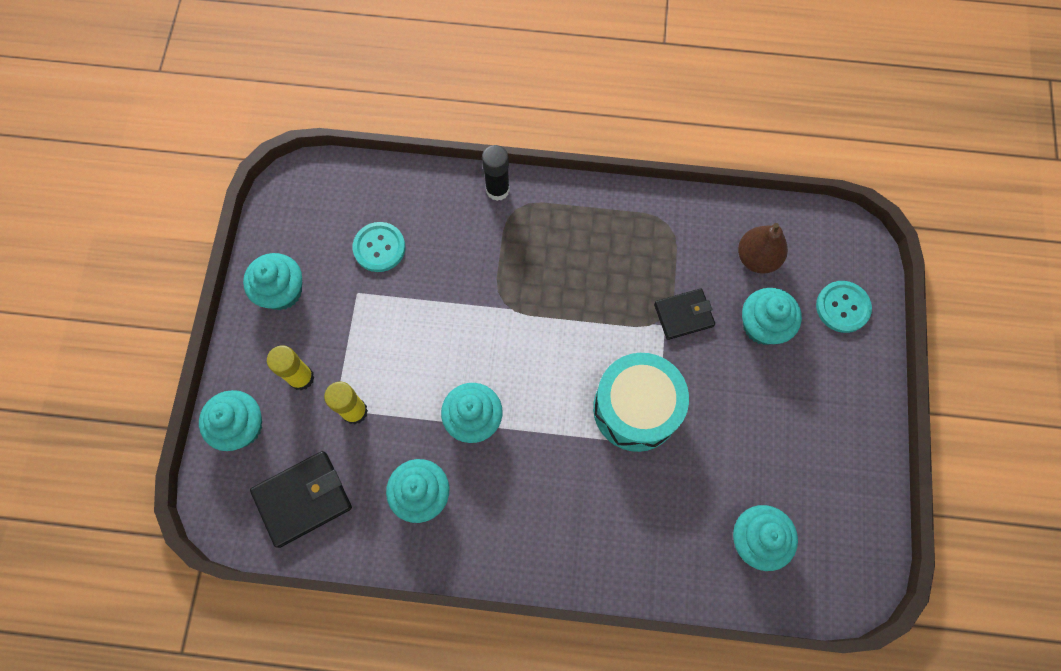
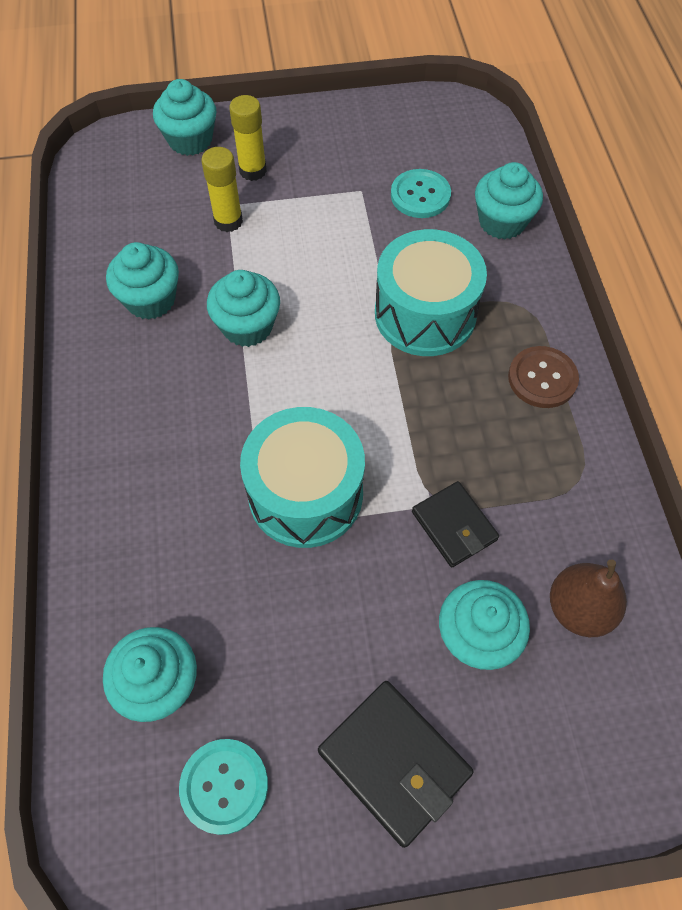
camera: 75 degrees right, 10 degrees down
turquoise cupcake [243,253,302,310] -> turquoise cupcake moved to [475,162,543,240]
black wallet [250,451,352,548] -> black wallet moved to [318,681,474,848]
black glue stick [482,145,510,201] -> none
turquoise button [816,281,872,333] -> turquoise button moved to [179,739,268,835]
none -> turquoise drum [375,229,487,356]
none -> brown button [508,346,579,408]

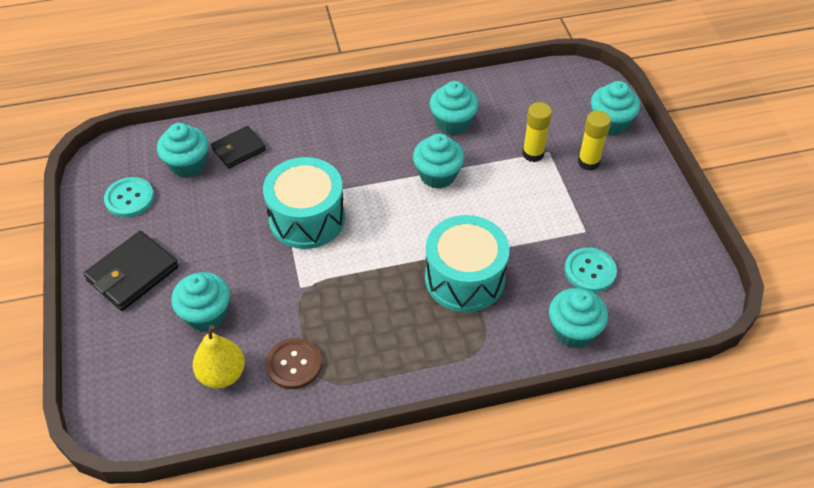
camera: 85 degrees right, 10 degrees down
black wallet [412,481,499,567] -> black wallet moved to [211,126,266,168]
brown button [508,346,579,408] -> brown button moved to [266,338,322,389]
brown pear [550,559,627,637] -> yellow pear [193,325,245,388]

